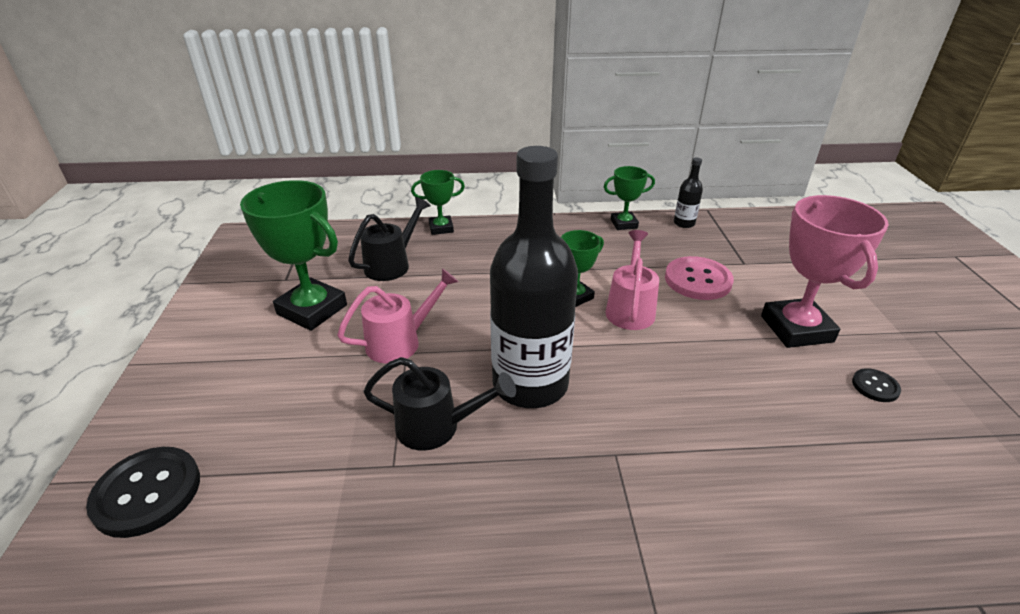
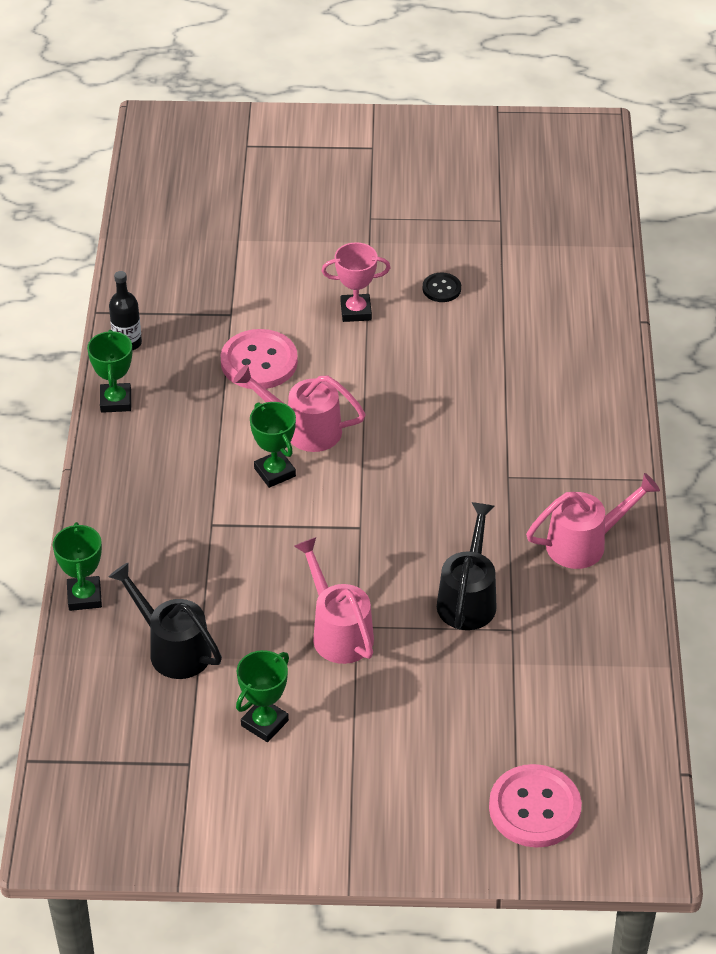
camera: 85 degrees left, 10 degrees up
black button [86,447,200,538] -> pink button [489,764,582,848]
green trophy [240,180,347,331] -> green trophy [236,650,289,742], size x0.55
black bottle [490,146,578,408] -> none
pink trophy [761,195,889,348] -> pink trophy [322,243,390,322], size x0.55
none -> pink watering can [526,473,660,569]

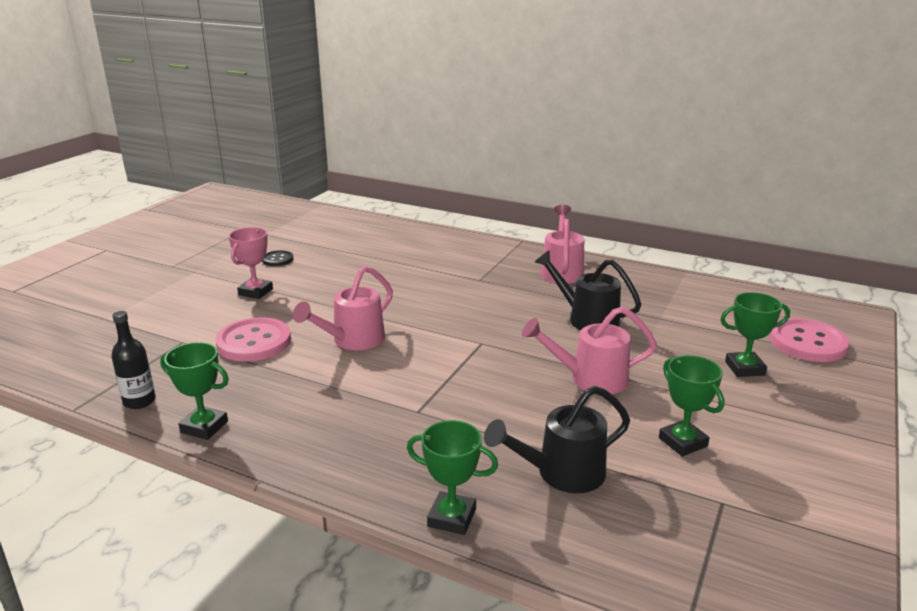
camera: 65 degrees left, 20 degrees down
green trophy [250,402,296,488] -> green trophy moved to [720,292,790,377]

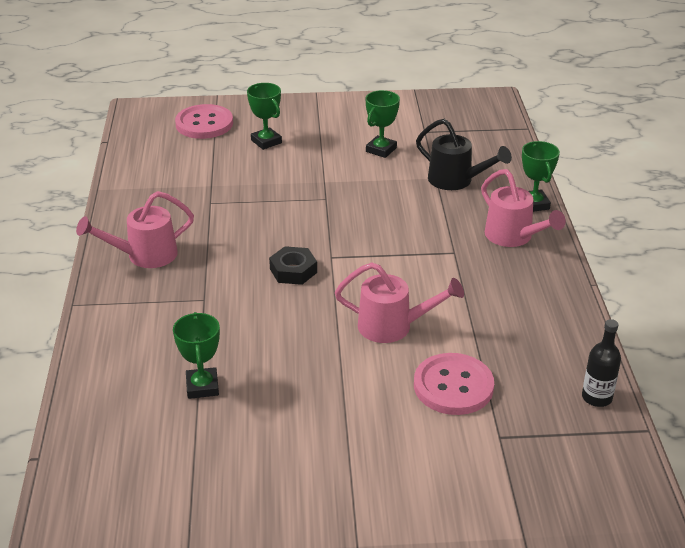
camera: 120 degrees left, 10 degrees up
green trophy [160,342,229,440] -> green trophy moved to [173,312,220,399]
pink trophy [229,227,273,299] -> none
black button [262,250,293,266] -> none
pink watering can [522,307,657,394] -> pink watering can moved to [481,169,566,247]
black watering can [535,250,642,330] -> none
none -> black nut [269,246,317,285]

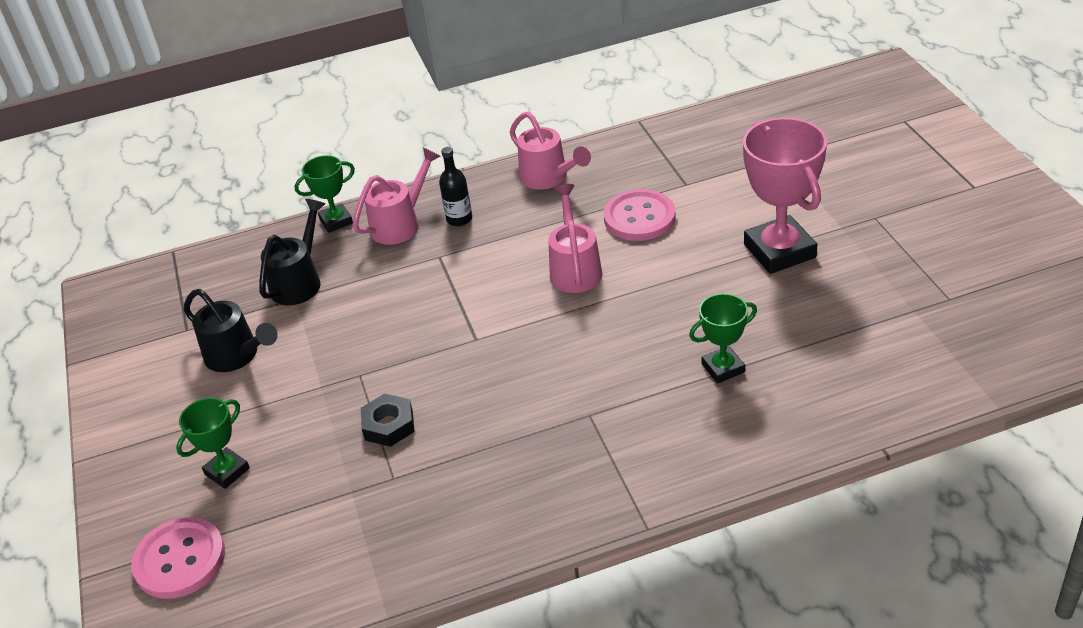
camera: 100 degrees left, 5 degrees up
pink watering can [76,191,194,268] -> pink watering can moved to [510,111,591,190]
black nut [269,246,317,285] -> black nut moved to [361,393,415,447]
green trophy [365,90,400,158] -> black watering can [184,289,278,372]
black bottle [582,319,621,407] -> black bottle moved to [439,147,472,226]
none -> pink trophy [743,118,827,274]

